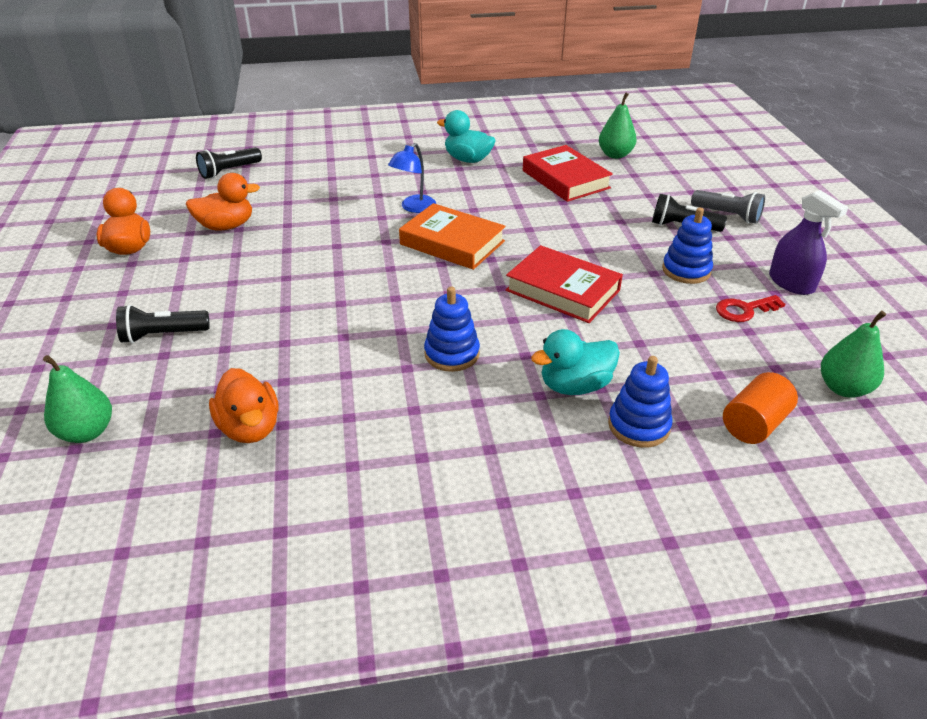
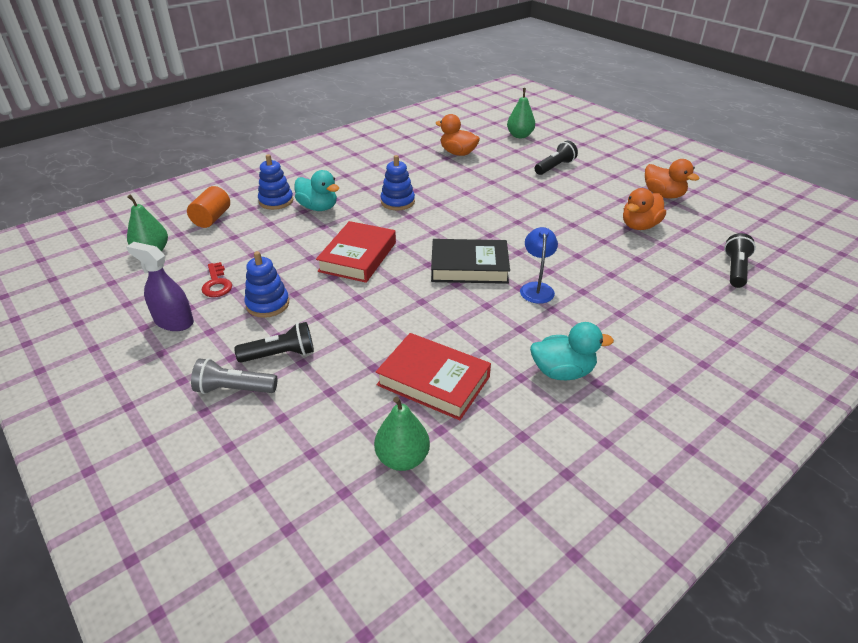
camera: 150 degrees right, 0 degrees up
orange book [399,203,506,270] -> black book [431,239,510,284]
red book [506,245,623,323] -> red book turned 75 degrees counterclockwise [316,221,396,283]
turquoise duck [531,329,620,395] -> turquoise duck turned 90 degrees clockwise [294,170,339,211]
red key [716,295,785,322] -> red key turned 120 degrees clockwise [201,262,232,297]

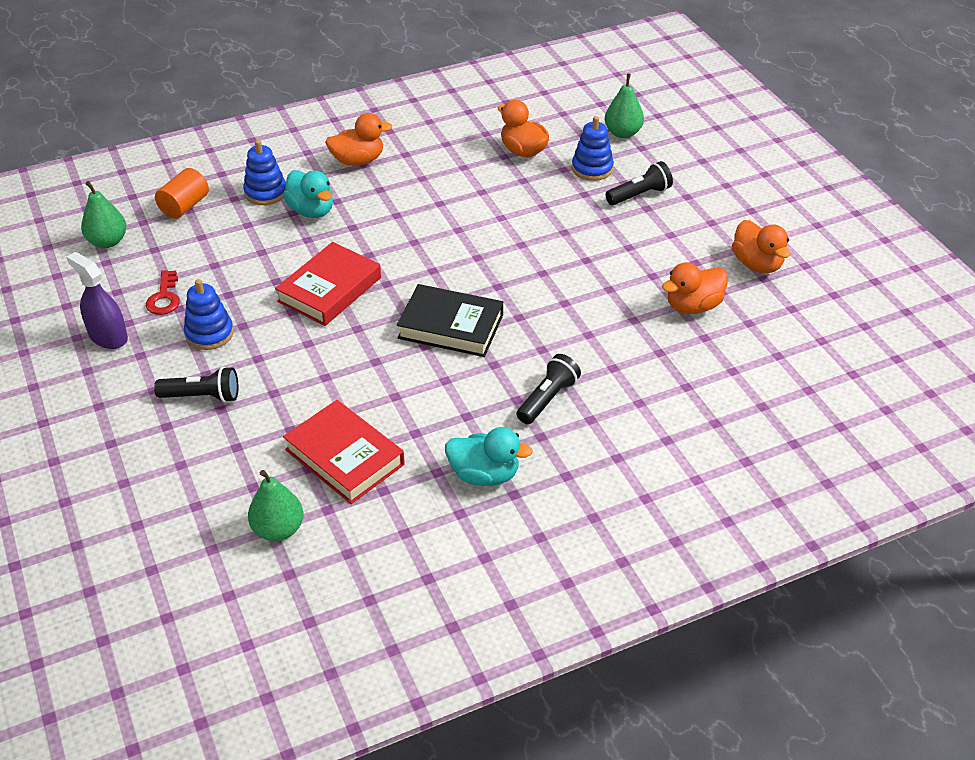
camera: 15 degrees right, 5 degrees up
grey flashlight [191,358,278,394] -> none
blue stacking toy [381,155,415,211] -> blue stacking toy moved to [572,116,614,181]
blue lamp [520,227,558,304] -> none
black flashlight [724,233,756,288] -> black flashlight moved to [516,354,581,424]
none -> orange duck [325,113,392,166]

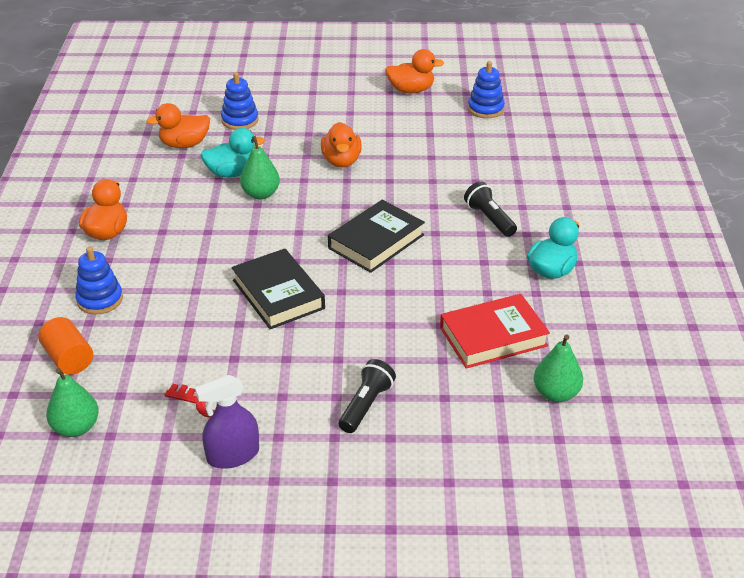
camera: 65 degrees left, 5 degrees down
blue stacking toy [184,279,234,350] -> blue stacking toy moved to [468,61,505,118]
red book [275,242,381,326] -> black book [231,249,325,329]
turquoise duck [283,170,333,218] -> turquoise duck moved to [200,128,265,178]
green pear [605,73,644,138] -> green pear moved to [240,136,280,200]
black flashlight [605,161,673,205] -> none
orange duck [662,262,728,314] -> orange duck moved to [321,122,362,167]

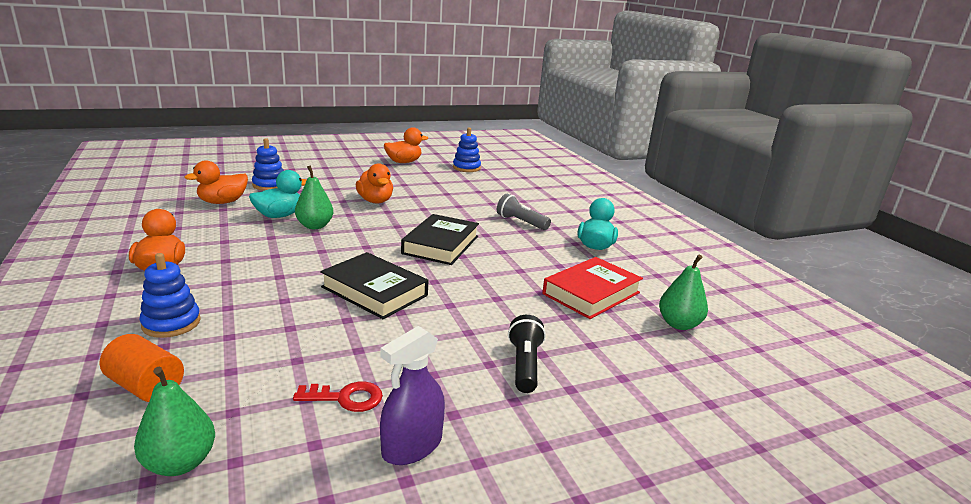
camera: 25 degrees left, 15 degrees down
black flashlight [464,181,517,237] -> grey flashlight [497,194,551,230]

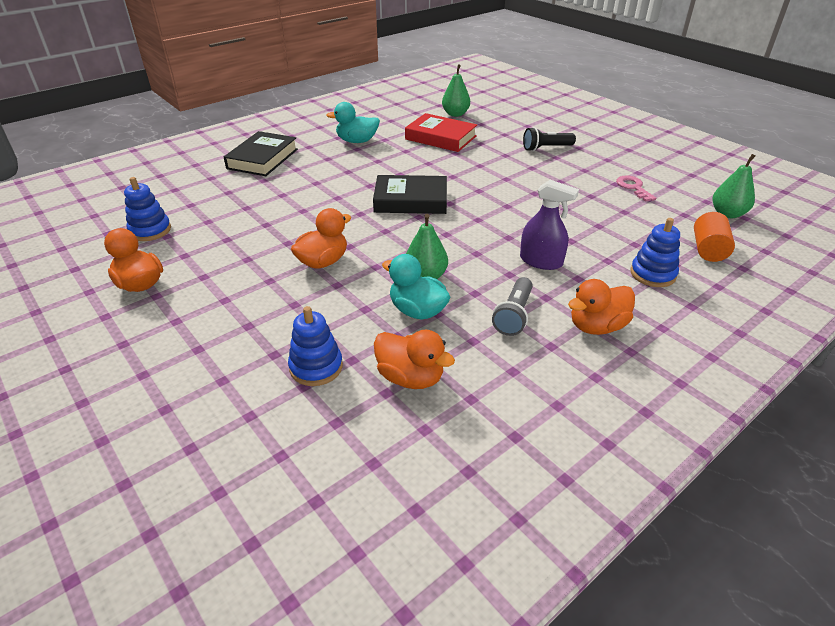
camera: 105 degrees left, 15 degrees up
red key [293,382,383,412] -> pink key [616,175,657,202]
black book [320,252,428,319] -> black book moved to [224,131,298,176]
purple spray bottle [380,326,445,465] -> purple spray bottle moved to [520,180,579,270]
grey flashlight [497,194,551,230] -> grey flashlight moved to [492,277,533,336]

